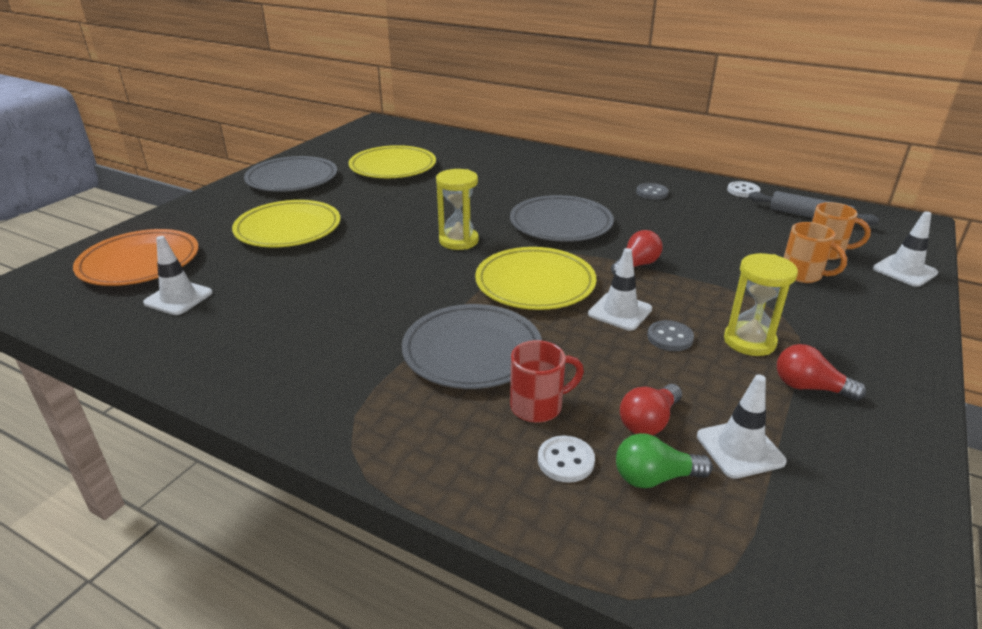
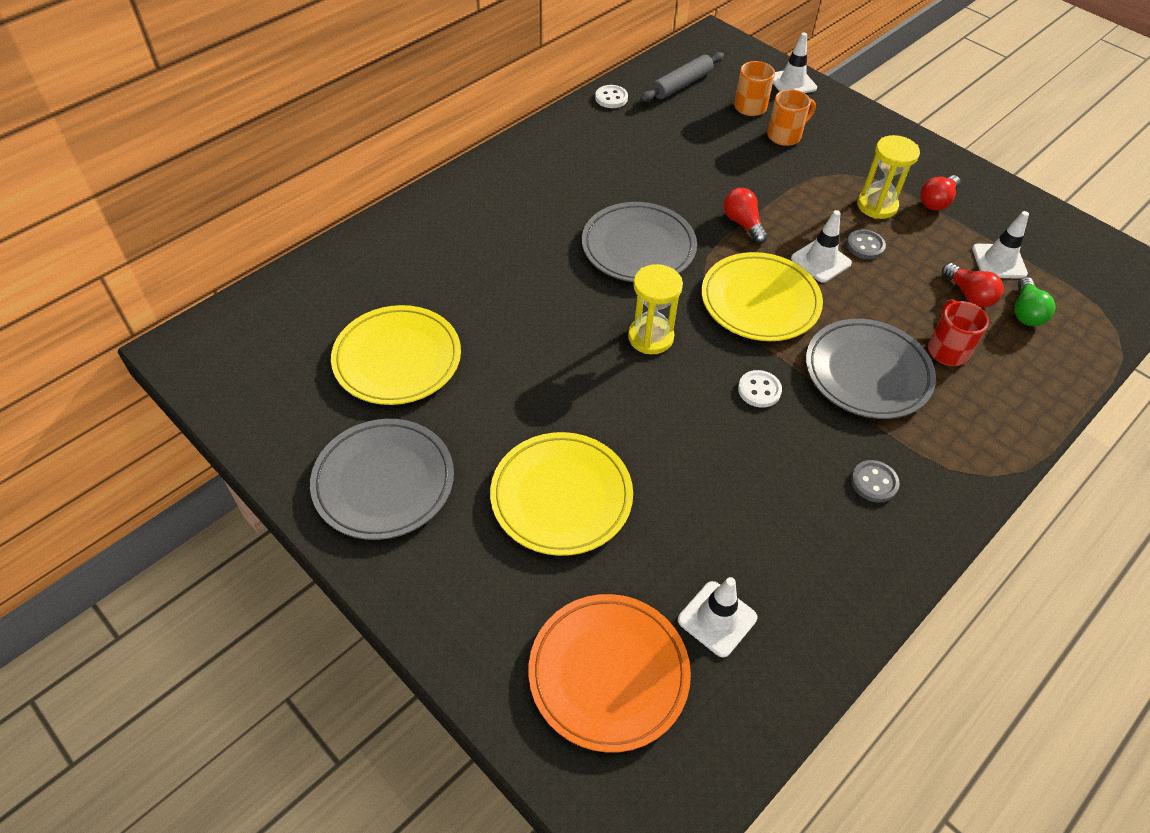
camera: 75 degrees left, 20 degrees up
white button [538,435,595,483] -> white button moved to [738,370,782,408]
grey button [636,183,669,200] -> grey button moved to [851,460,900,503]

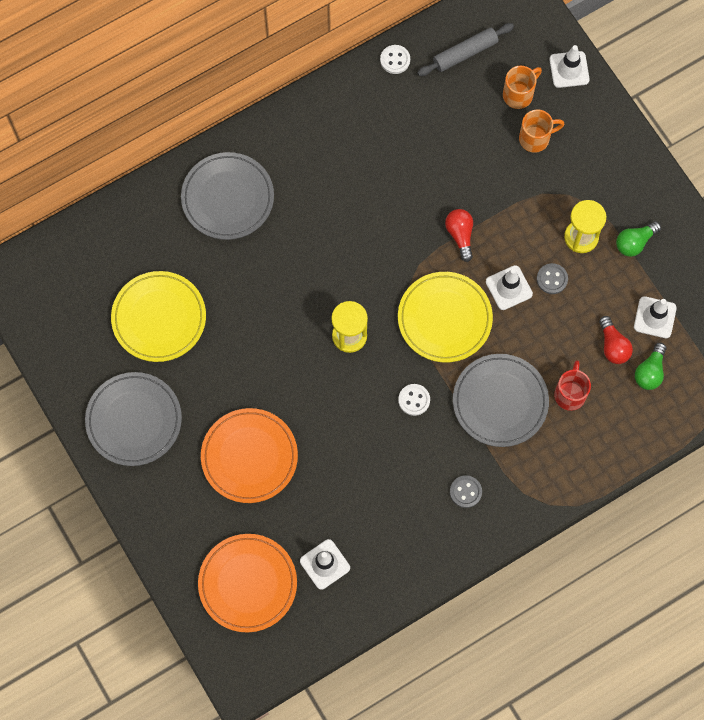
camera: 15 degrees right, 20 degrees up
yellow plate [490,432,633,556] -> orange plate [201,408,298,503]
grey plate [582,202,697,282] -> grey plate moved to [181,152,274,240]
red light bulb [920,175,961,211] -> green light bulb [616,221,661,257]

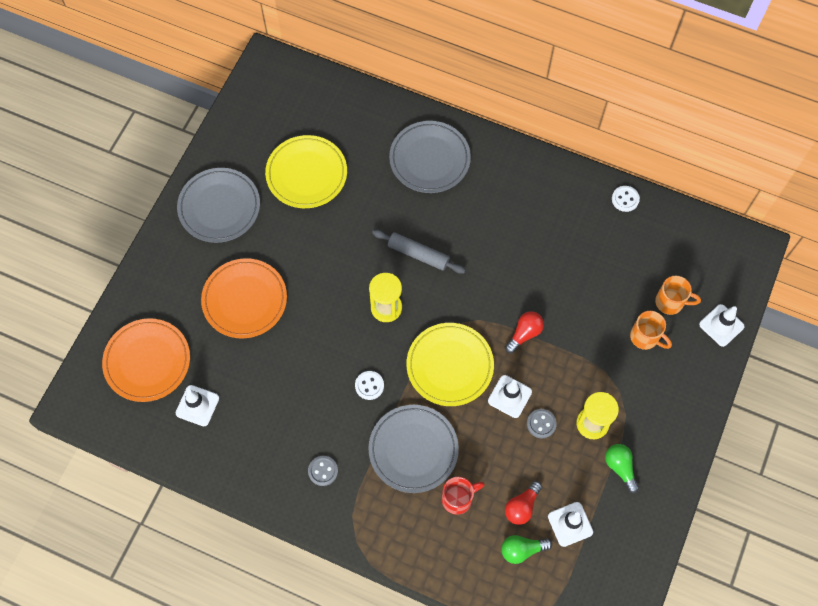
camera: 55 degrees right, 5 degrees down
grey rolling pin [417,23,514,76] -> grey rolling pin moved to [372,230,466,274]
green light bulb [616,221,661,257] -> green light bulb turned 45 degrees clockwise [605,444,639,493]

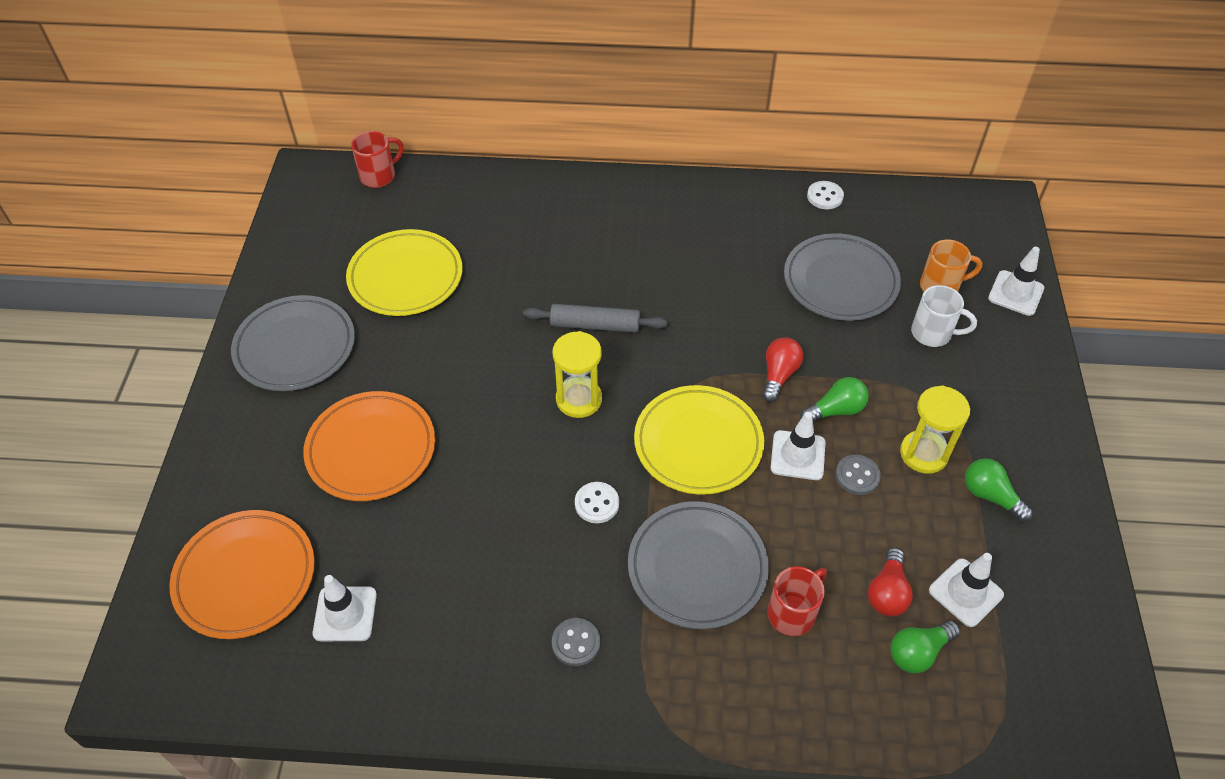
camera: 20 degrees left, 15 degrees down
grey plate [389,121,471,193] -> grey plate moved to [784,233,901,321]
orange mug [630,311,672,350] -> white mug [911,285,977,347]
none -> red mug [351,131,404,188]
none -> green light bulb [800,377,869,422]

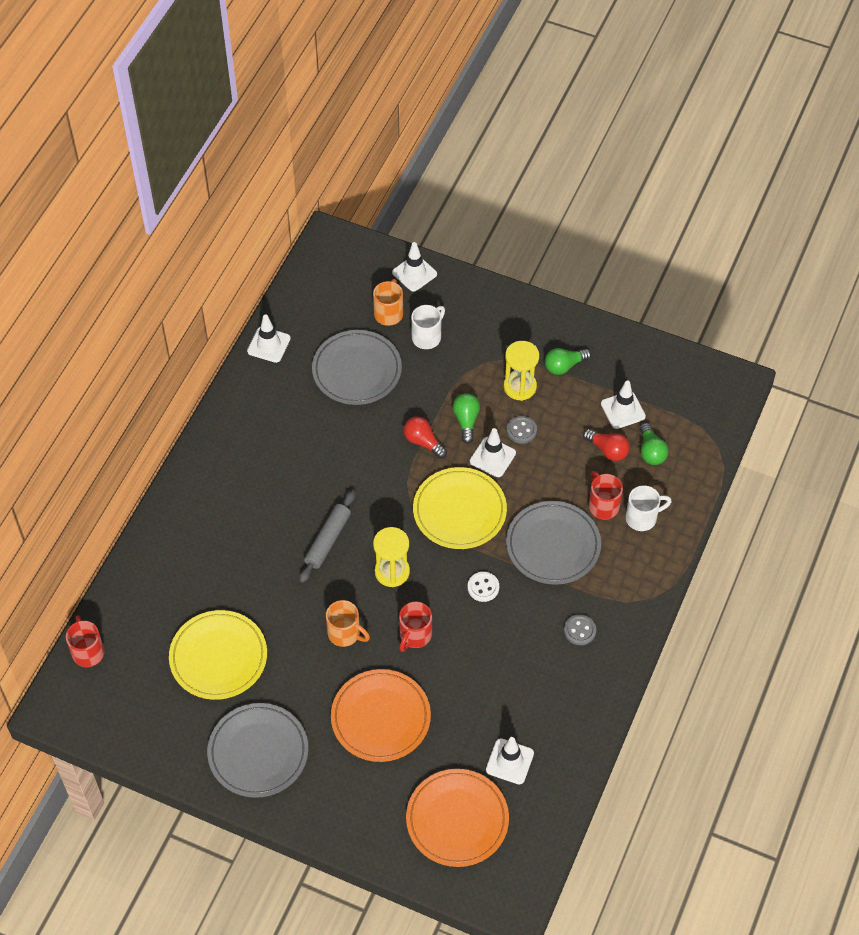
camera: 70 degrees left, 5 degrees up
white button [807,181,844,209] -> white traffic cone [247,314,291,363]
none -> orange mug [326,600,370,647]
none -> red mug [399,602,432,652]
none -> white mug [626,485,672,531]

